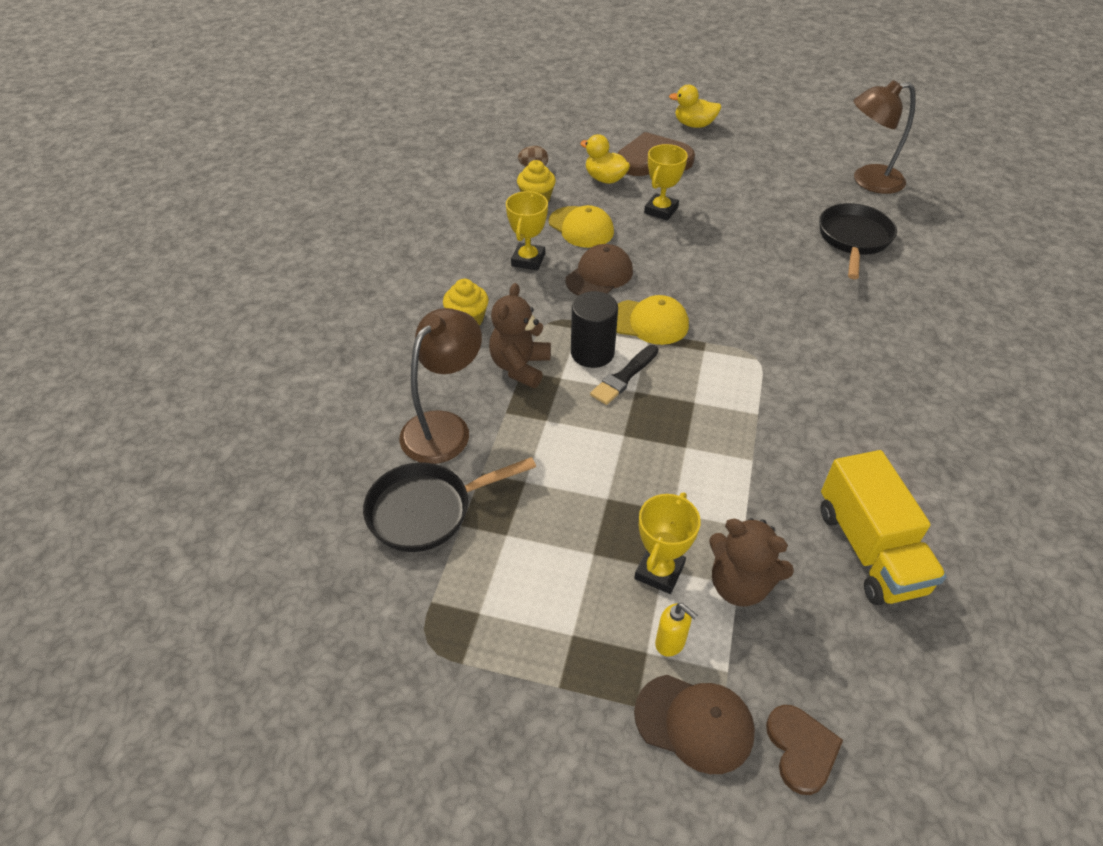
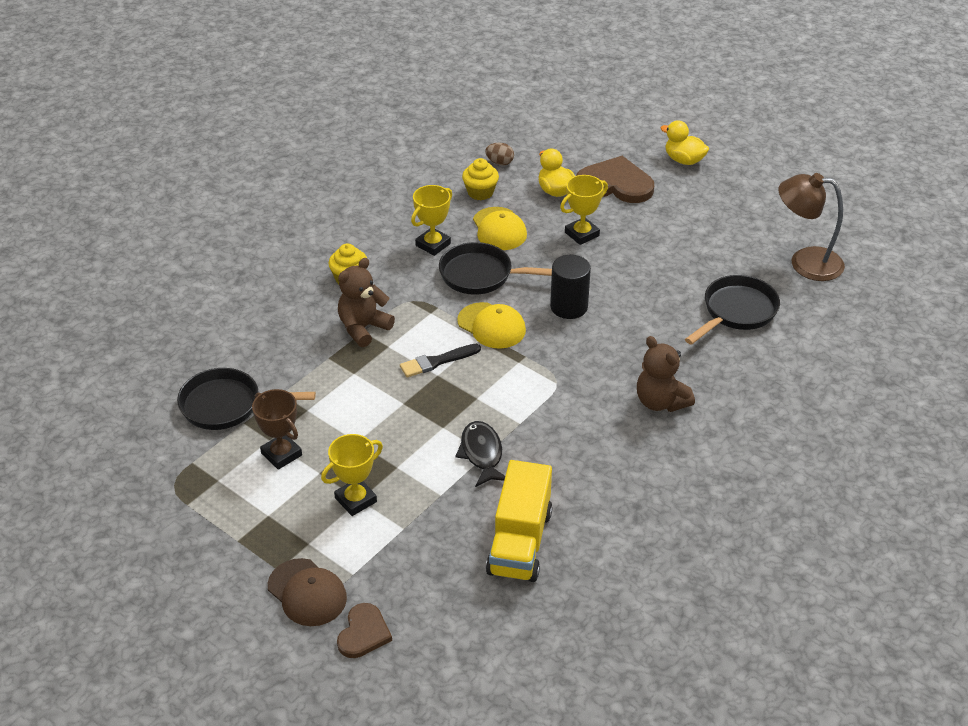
camera: 25 degrees right, 5 degrees down
brown lamp [399,308,482,464] -> none
brown cap [566,244,633,296] -> black pan [439,242,552,295]
black cylinder [571,291,618,368] -> black cylinder moved to [550,255,591,319]
yellow soap dispenser [655,603,698,657] -> none
brown teddy bear [709,518,794,607] -> brown teddy bear moved to [637,336,695,412]
none -> brown trophy [252,389,302,470]
none -> black fish [455,421,505,487]

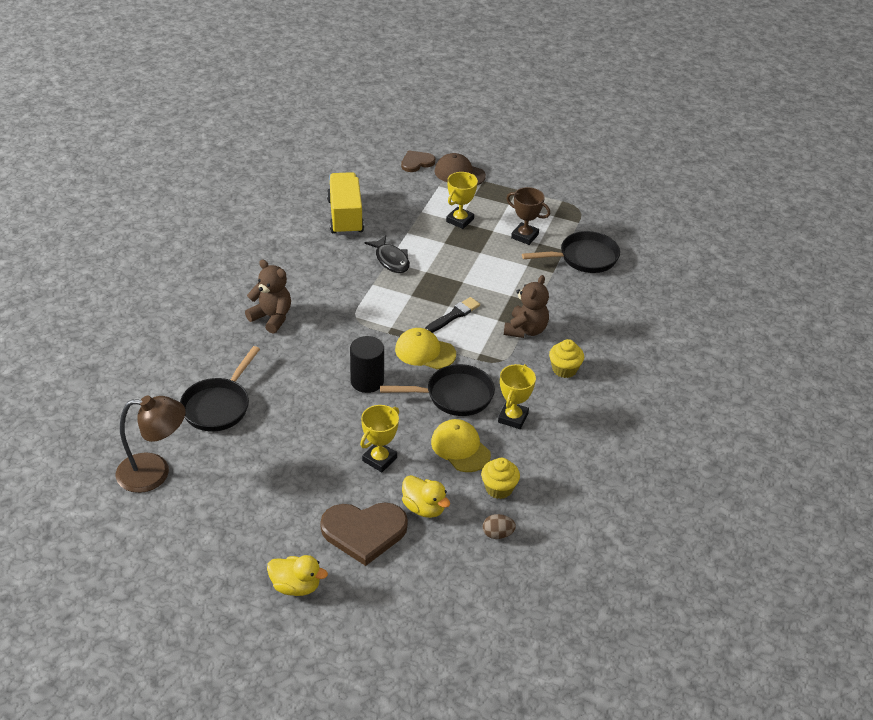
camera: 160 degrees right, 0 degrees up
brown heart [337,603,392,658] -> brown heart turned 60 degrees clockwise [401,151,435,172]

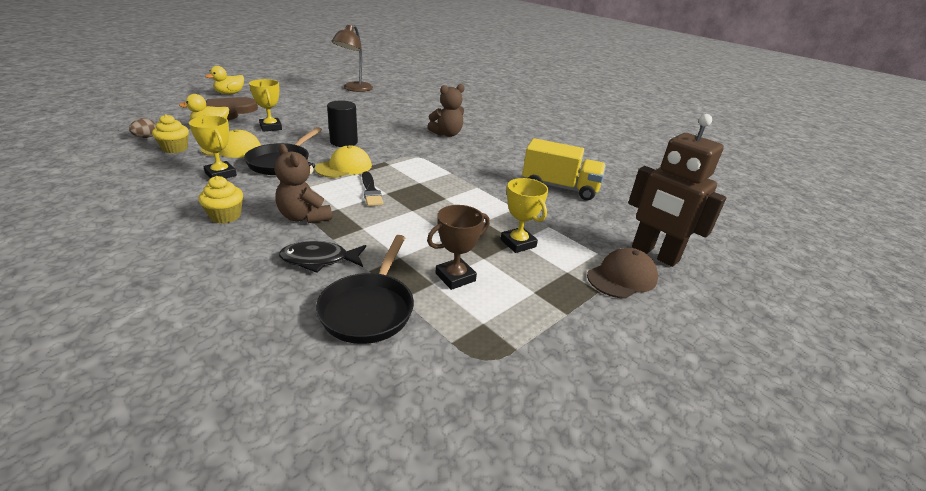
camera: 115 degrees right, 10 degrees down
black pan [180,346,260,431] -> none
black fish [364,235,410,273] -> black fish moved to [279,241,366,273]
brown heart [401,151,435,172] -> brown robot [628,114,726,267]

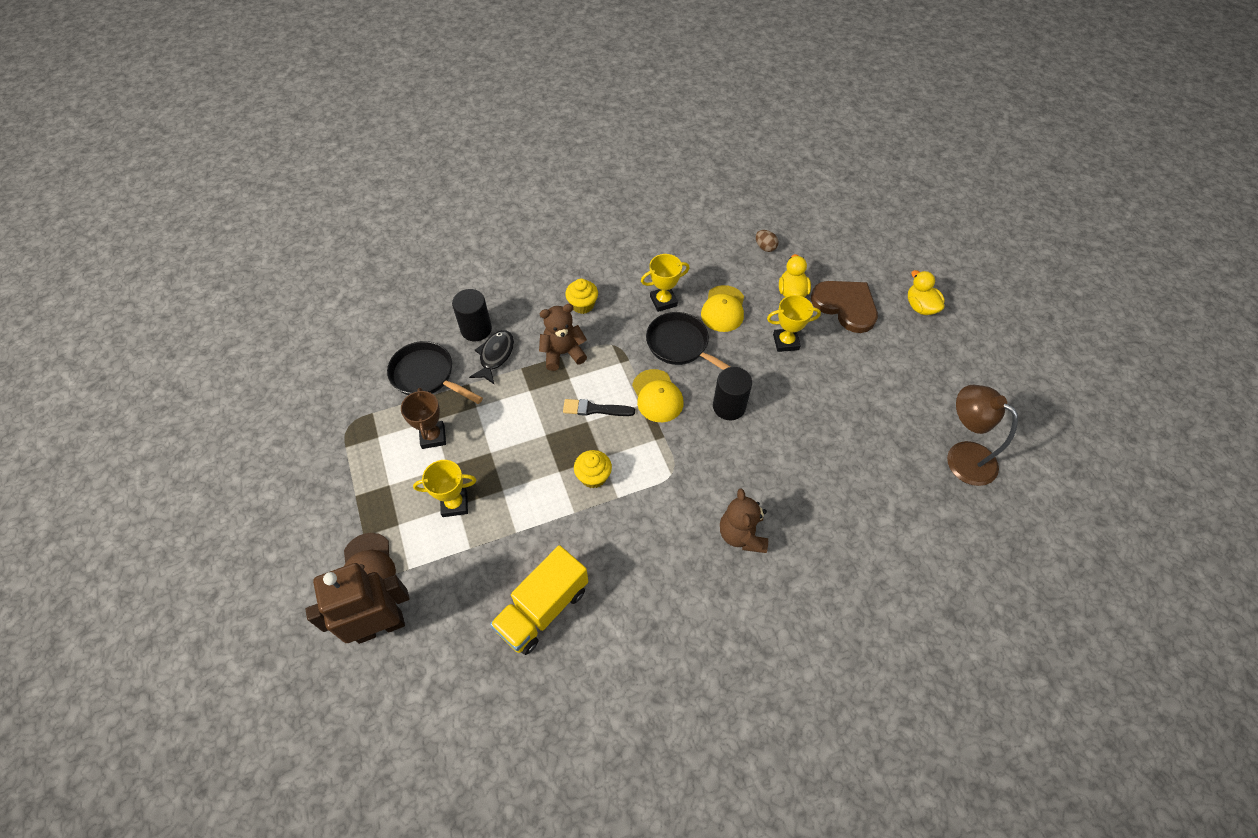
camera: 115 degrees right, 25 degrees up
yellow cupcake [152,114,189,153] -> yellow cupcake moved to [574,450,612,489]
none -> black cylinder [452,289,492,341]

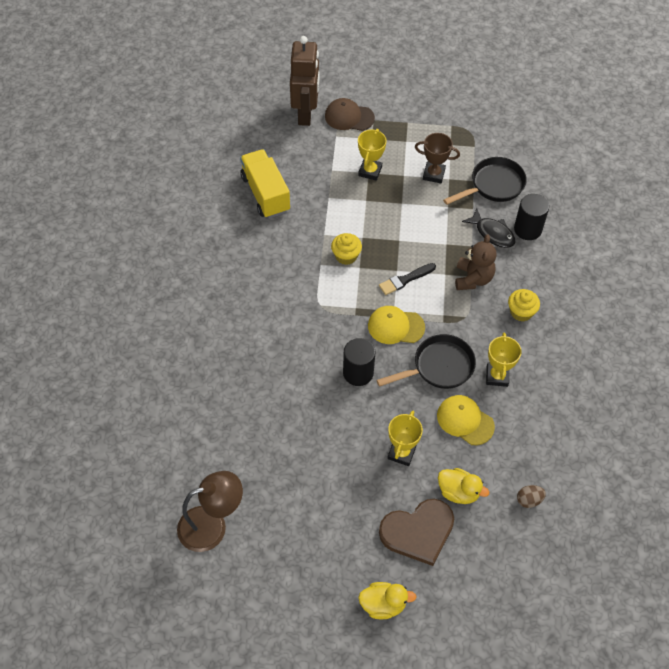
camera: 115 degrees right, 0 degrees up
black brush [563,399,635,416] -> black brush turned 150 degrees counterclockwise [379,263,436,295]
brown teddy bear [720,488,768,553] -> none

